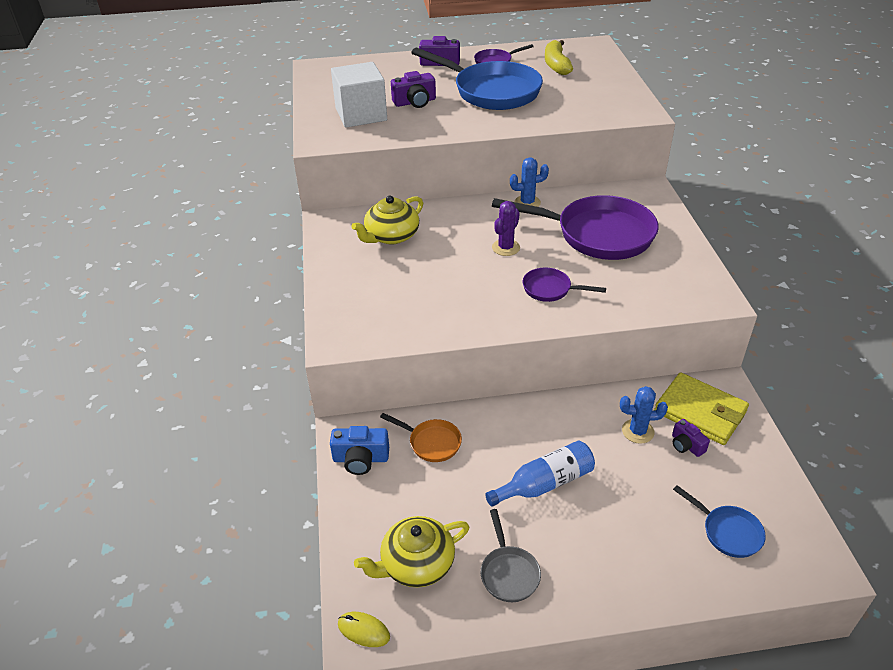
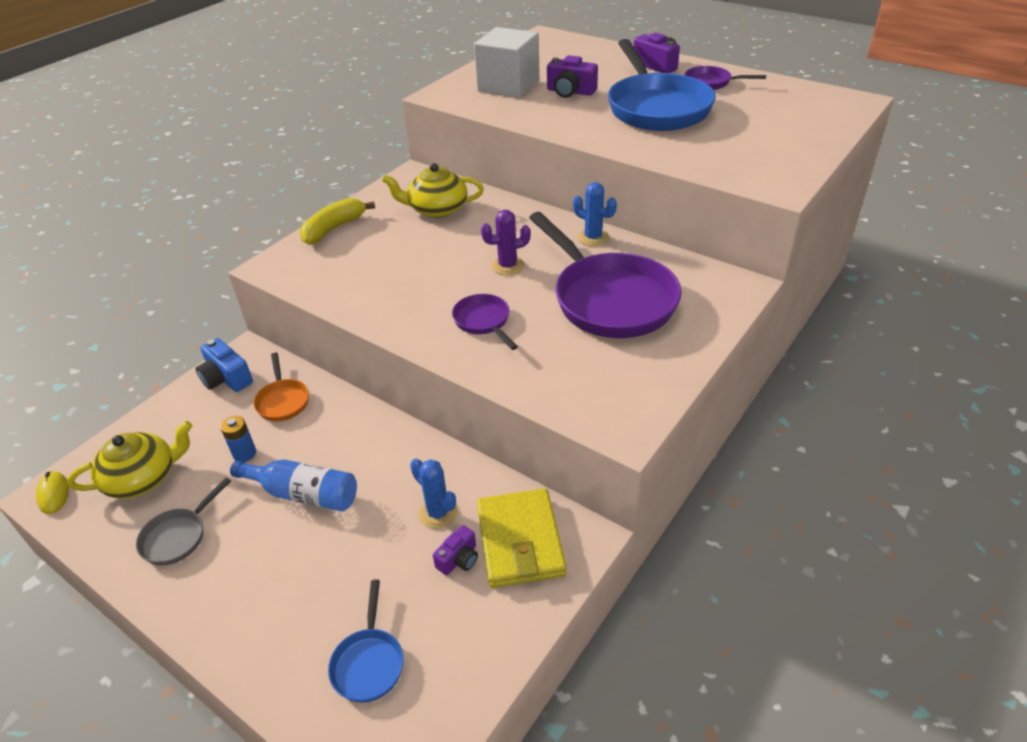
camera: 45 degrees right, 0 degrees up
yellow teapot [354,516,469,587] -> yellow teapot turned 135 degrees clockwise [67,421,192,499]
yellow banana [545,40,573,75] -> yellow banana moved to [300,198,375,245]
purple camera [672,419,710,457] -> purple camera turned 150 degrees counterclockwise [433,525,478,575]
none -> blue battery [220,416,256,462]

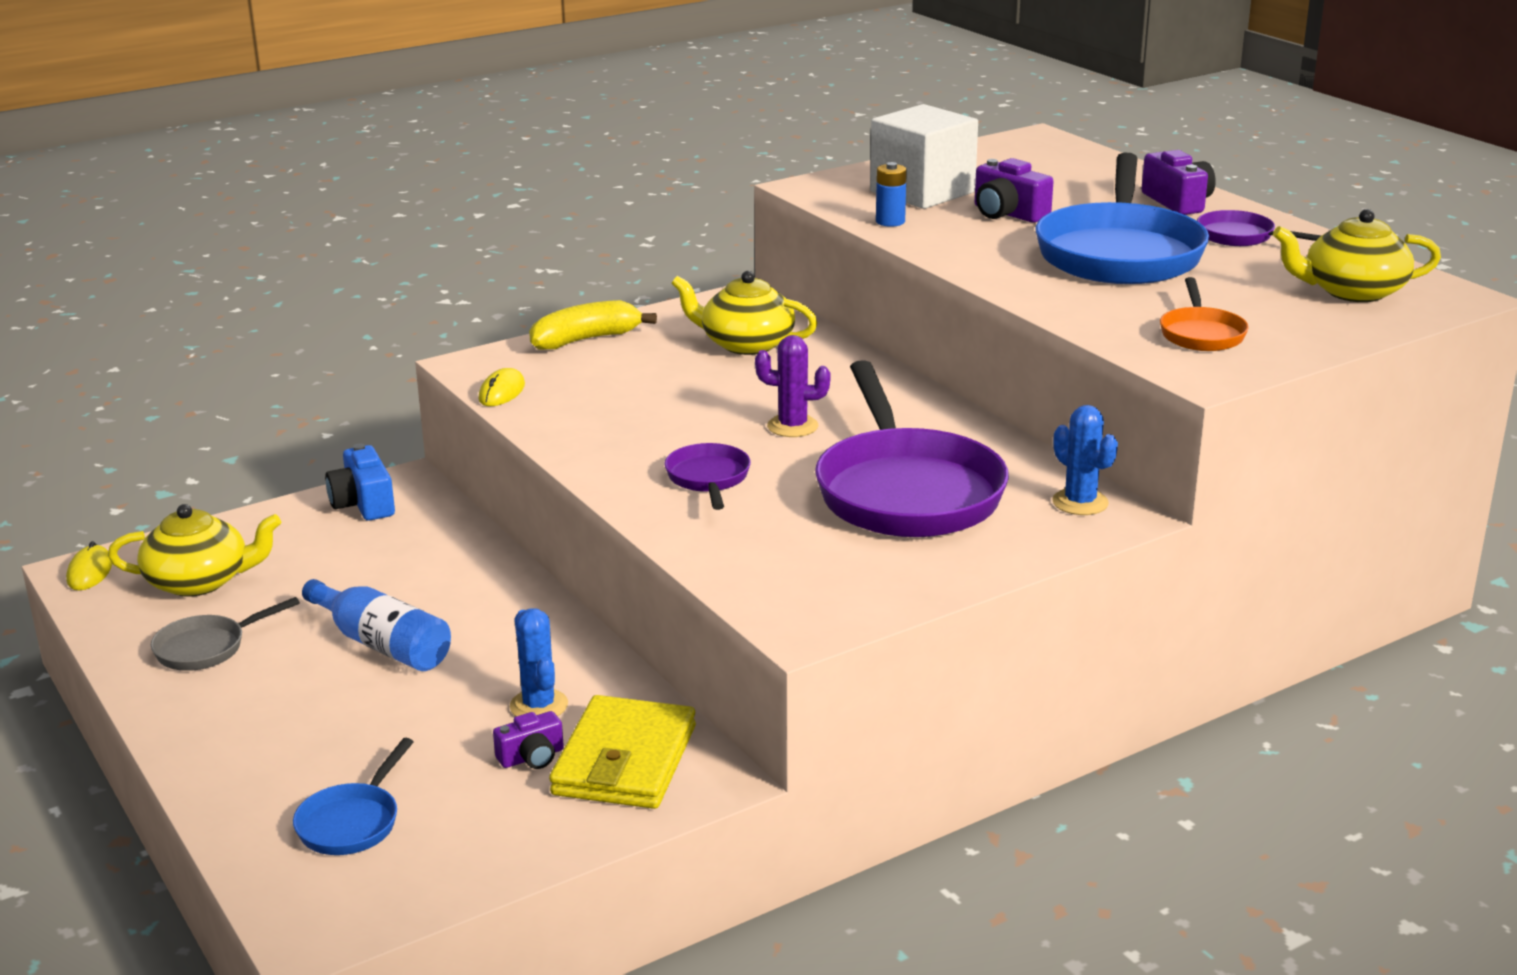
camera: 20 degrees right, 15 degrees down
blue battery [220,416,256,462] -> blue battery moved to [876,162,907,227]
orange pan [253,353,309,421] -> orange pan moved to [1160,277,1249,351]
blue cactus [573,182,617,246] -> blue cactus moved to [1052,405,1118,515]
none -> yellow mouse [479,368,525,406]
none -> yellow teapot [1273,209,1441,302]

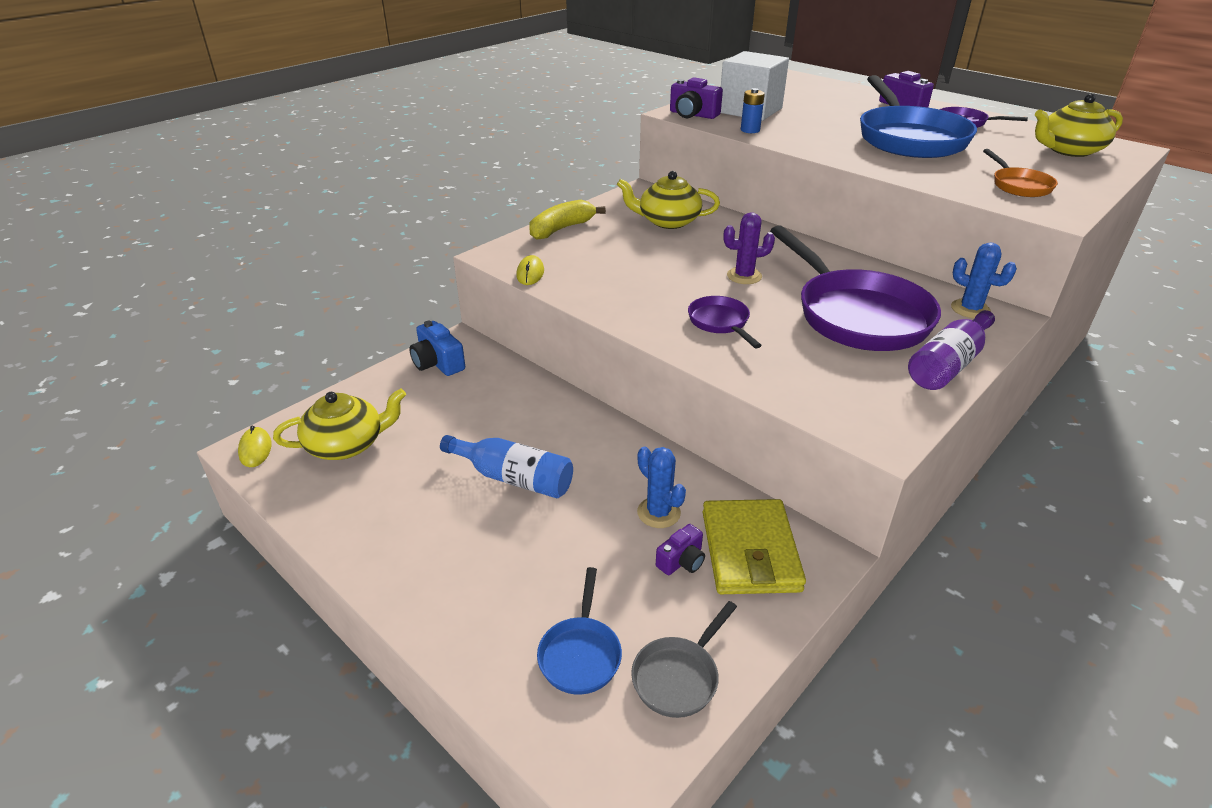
camera: 15 degrees left, 10 degrees up
grey pan [151,597,300,671] -> grey pan moved to [631,601,737,718]
purple camera [975,158,1054,223] -> purple camera moved to [670,77,723,119]
none -> purple bottle [908,310,995,390]

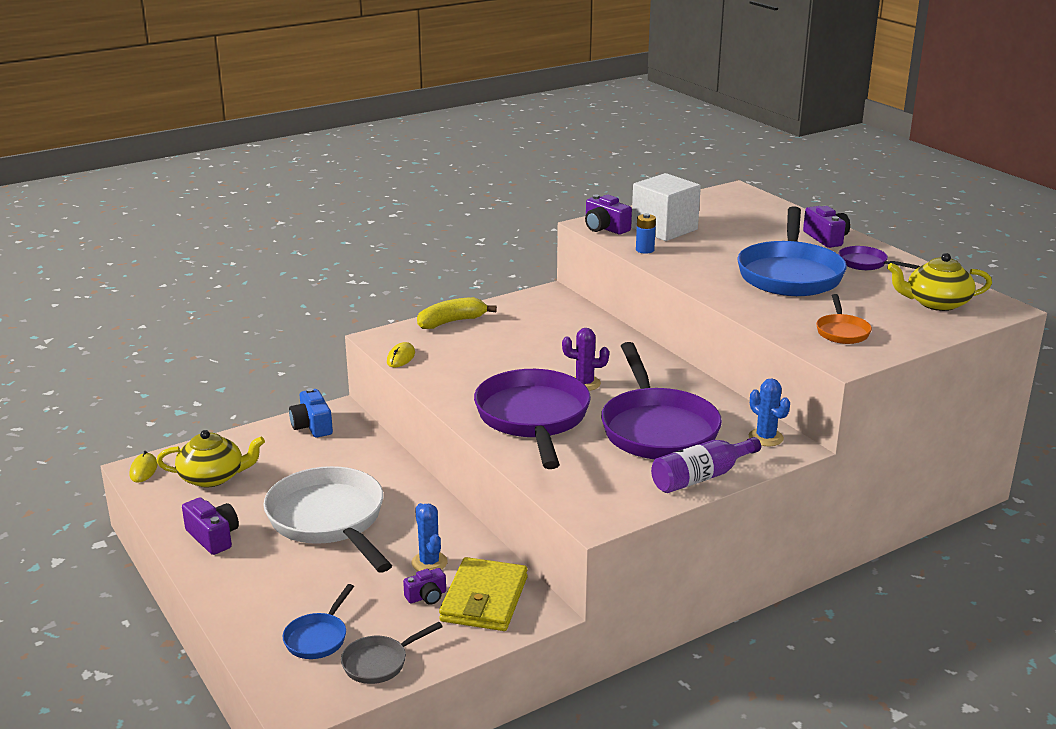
camera: 15 degrees right, 10 degrees down
blue bottle [440,435,573,498] -> white pan [263,466,392,572]
yellow teapot [617,171,720,229] -> none
purple pan [688,296,762,349] -> purple pan [474,369,591,469], size x2.17
none -> purple camera [182,497,239,555]

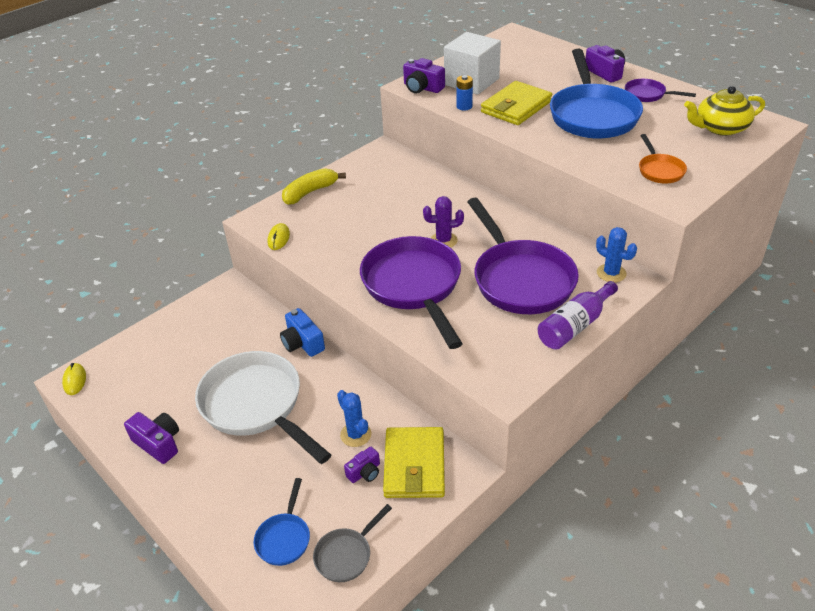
camera: 10 degrees left, 15 degrees up
yellow teapot [156,430,265,487] -> none
blue camera [289,388,333,438] -> blue camera moved to [280,308,325,357]
none -> yellow wallet [481,81,552,125]

